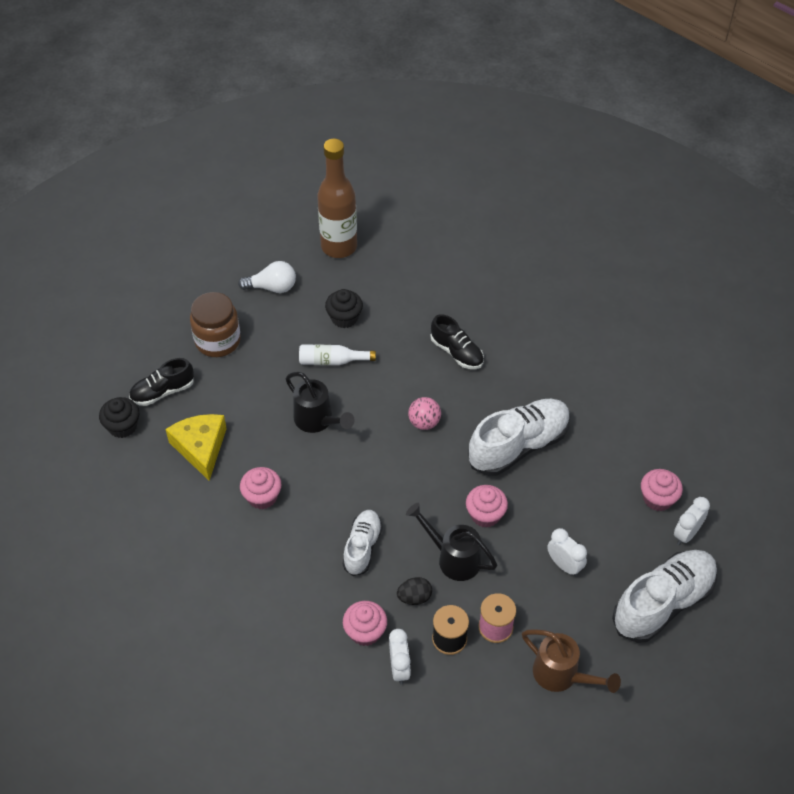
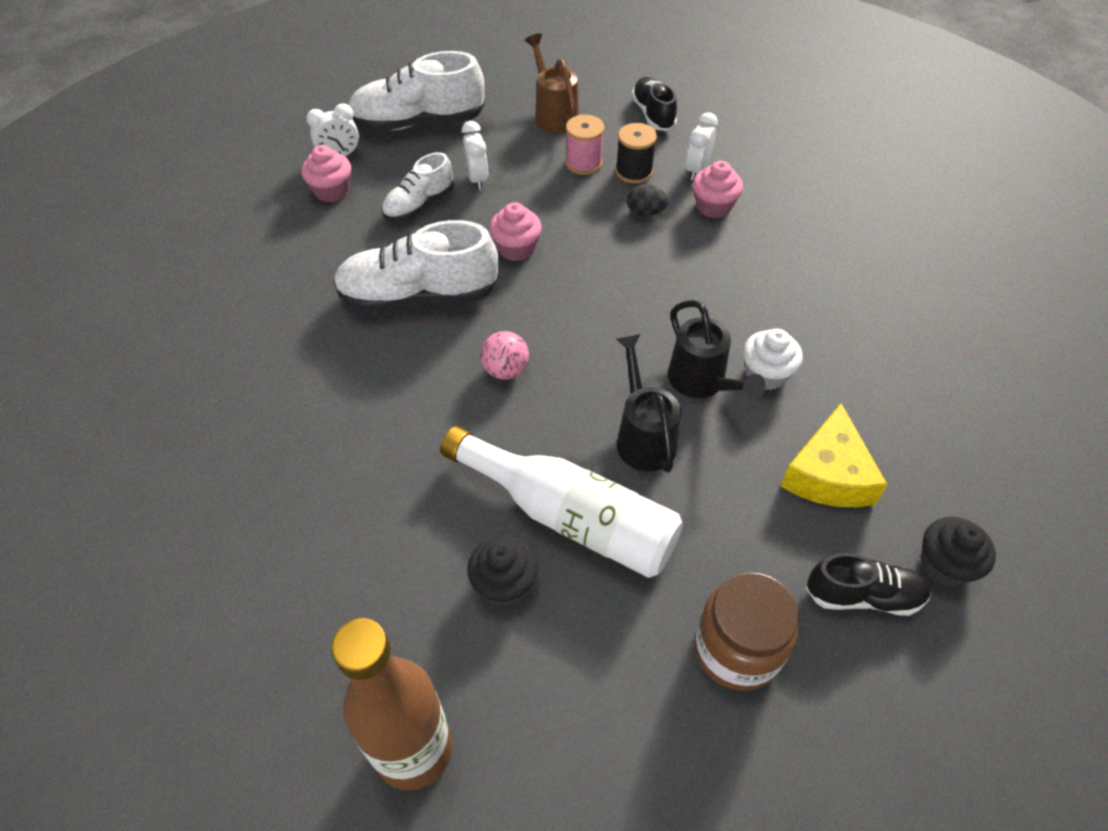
camera: 150 degrees left, 0 degrees up
white light bulb [238,261,296,293] -> none
pink cupcake [240,467,282,509] -> white cupcake [743,328,803,390]
white bottle [299,344,376,365] -> white bottle [440,426,683,578], size x1.94
white shoe [343,510,383,576] -> white shoe moved to [382,152,454,221]
black watering can [406,503,497,581] -> black watering can moved to [668,300,766,400]
black shoe [431,314,484,369] -> black shoe moved to [631,77,677,131]

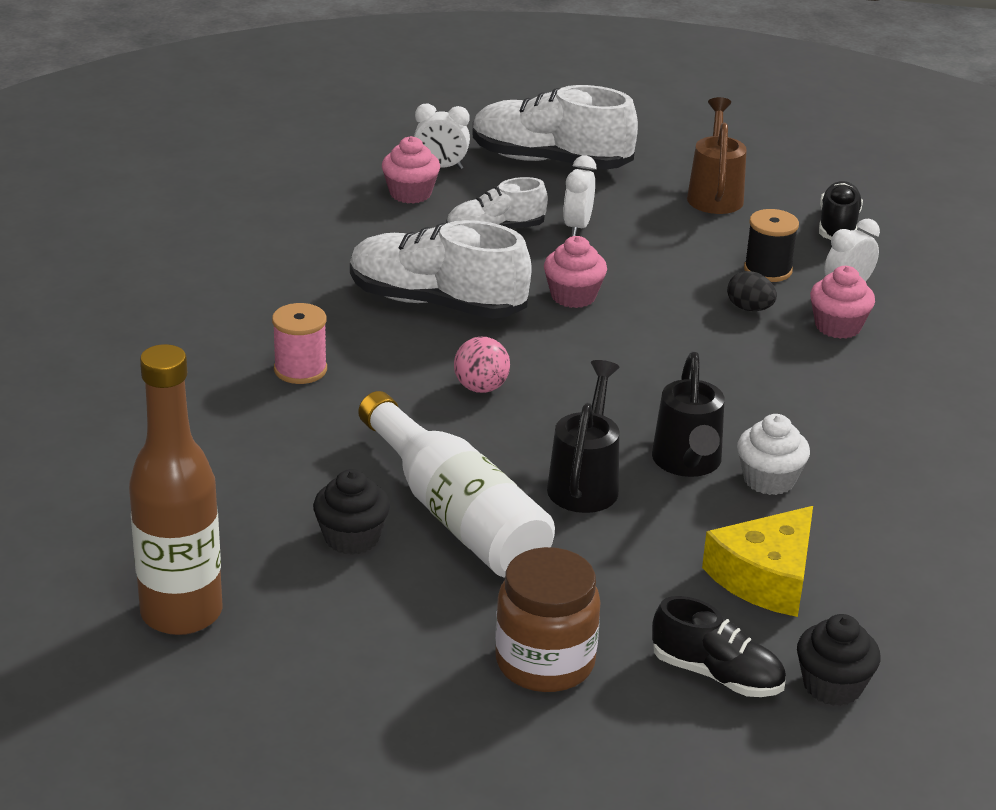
camera: 25 degrees right, 20 degrees down
pink spool [565,115,604,175] -> pink spool moved to [272,303,327,384]

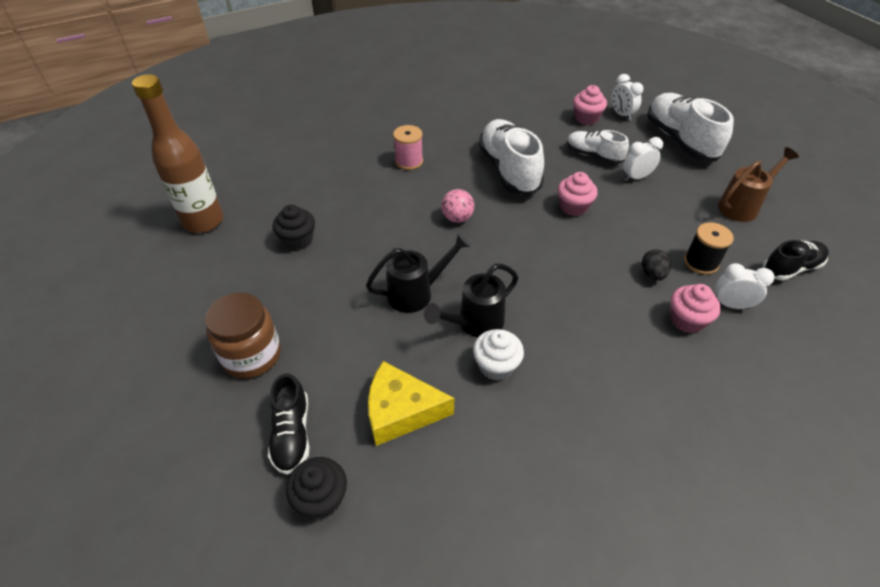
camera: 55 degrees right, 15 degrees up
white bottle [358,391,555,577] -> none

